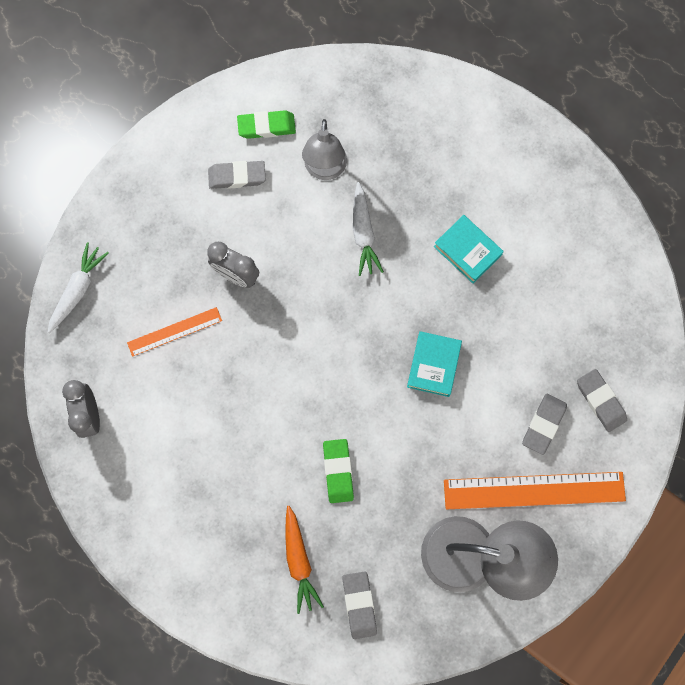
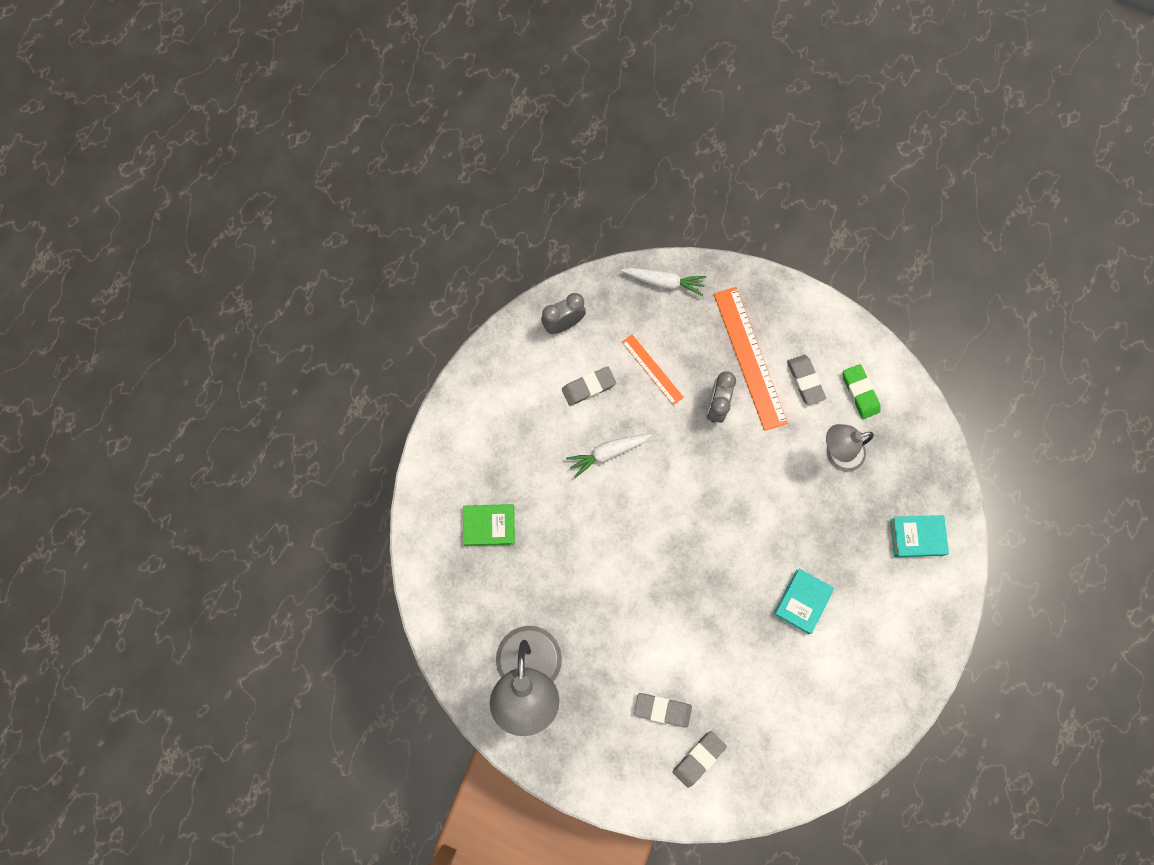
camera: 75 degrees right, 0 degrees up
orange carrot [285,506,324,614] -> green book [463,504,515,546]
green eraser [323,439,354,503] -> none
grey eraser [342,571,377,639] -> grey eraser moved to [562,366,616,406]
white carrot [353,182,384,276] -> white carrot moved to [566,434,652,478]
turquoise book [407,331,462,397] -> turquoise book moved to [890,515,949,557]
orange ruler [444,472,626,510] -> orange ruler moved to [714,287,788,431]

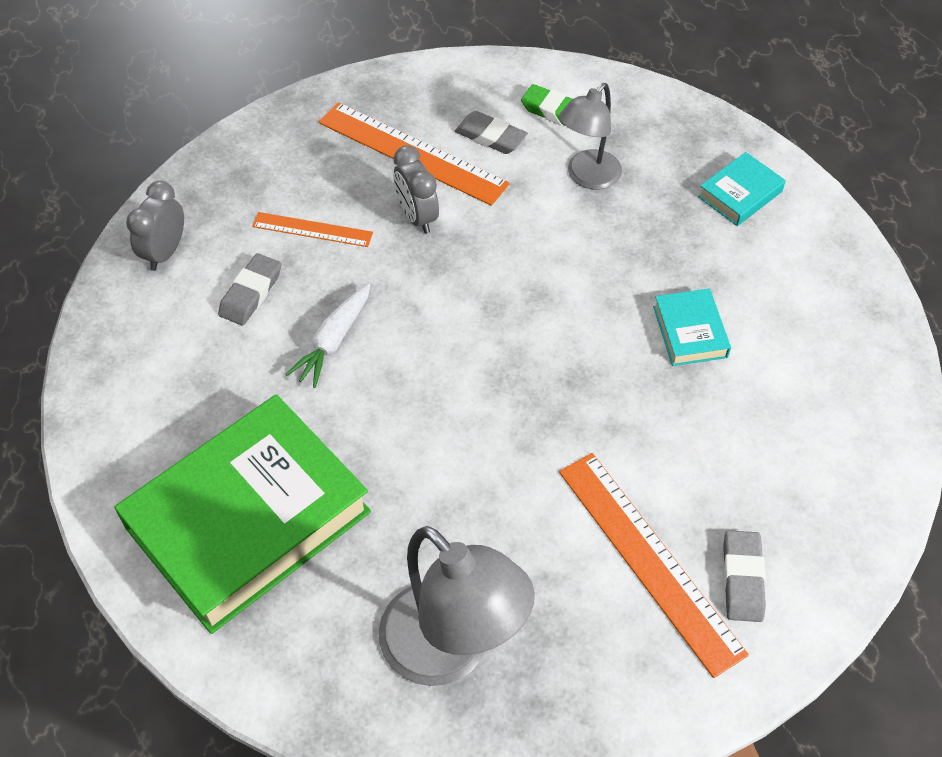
camera: 40 degrees left, 20 degrees down
green book [463,504,515,546] -> green book [114,394,371,634], size x2.38
white carrot [621,268,706,296] -> none
grey eraser [634,693,692,727] -> orange ruler [559,453,749,678]

